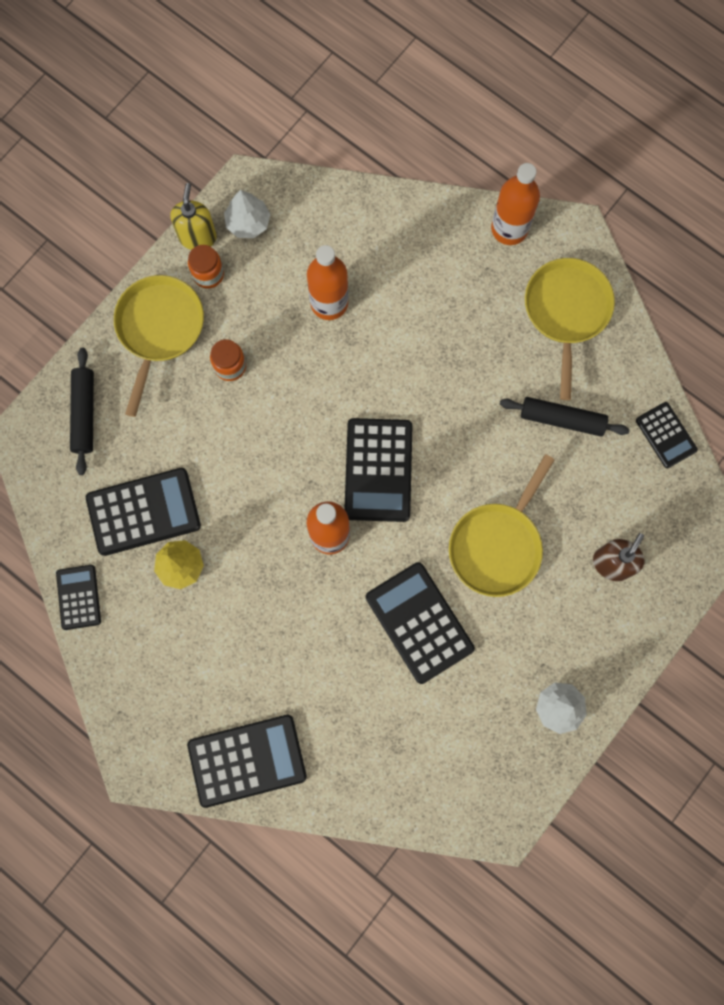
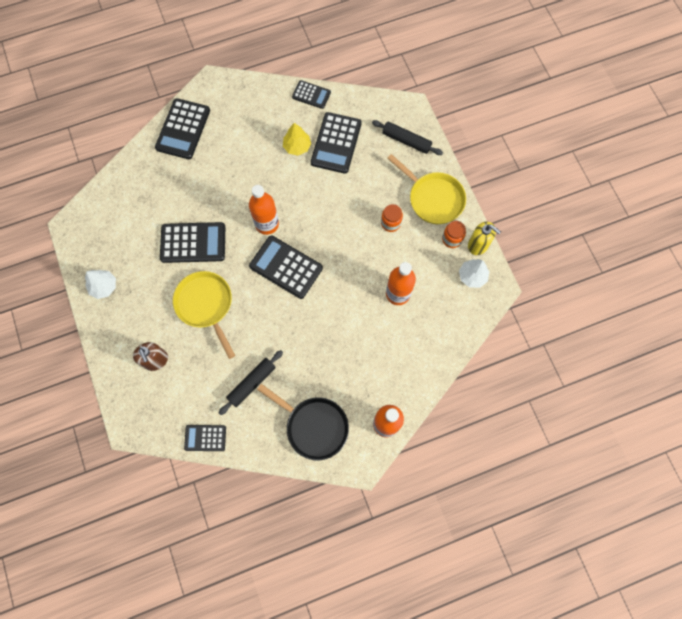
camera: 120 degrees right, 5 degrees down
yellow pan [525,258,615,400] -> black pan [257,384,349,460]

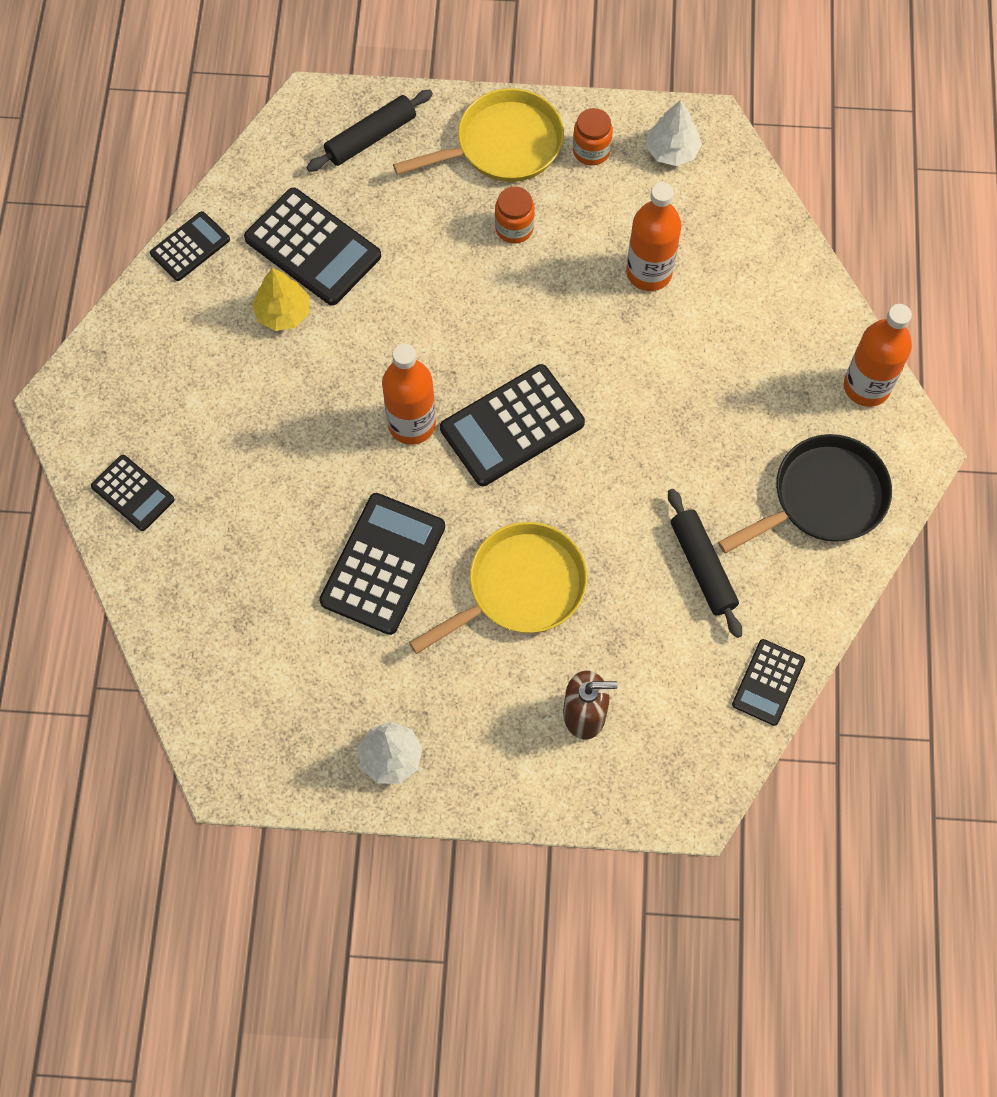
camera: 65 degrees left, 5 degrees down
black calculator [155,98,210,159] -> black calculator [91,455,175,531], size x0.58
yellow pan [173,271,235,359] -> yellow pan turned 150 degrees clockwise [409,522,587,654]
yellow soap dispenser [468,222,501,255] -> none

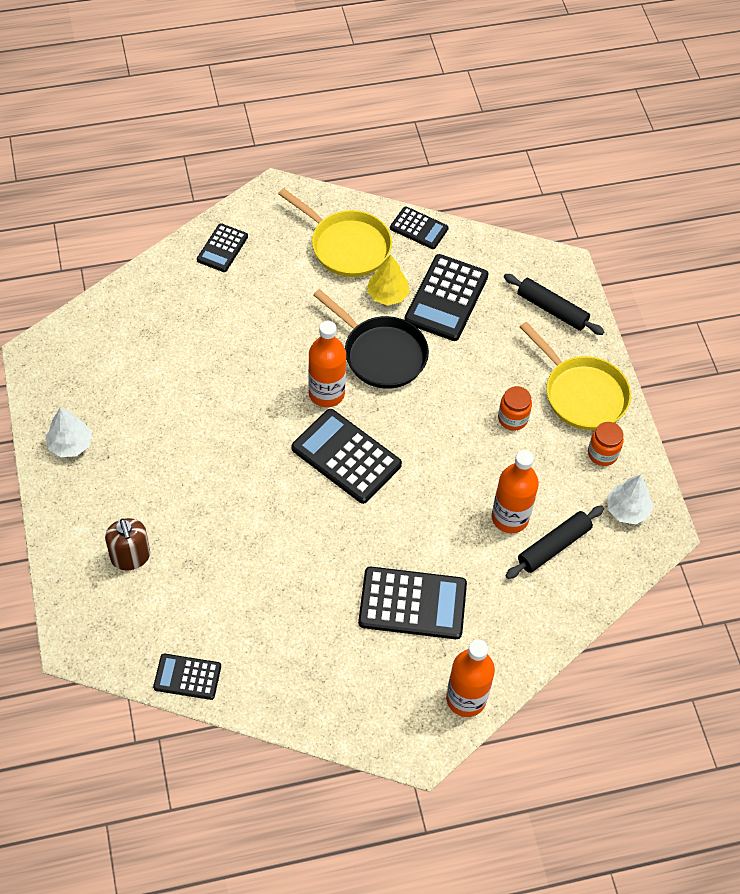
camera: 70 degrees right, 10 degrees down
black calculator [319,493,445,635] -> black calculator moved to [358,567,467,639]
yellow pan [409,522,587,654] -> yellow pan moved to [278,188,392,277]
black rolling pin [668,489,742,638] -> black rolling pin moved to [505,505,604,579]
black pan [718,434,892,553] -> black pan moved to [313,289,429,389]

